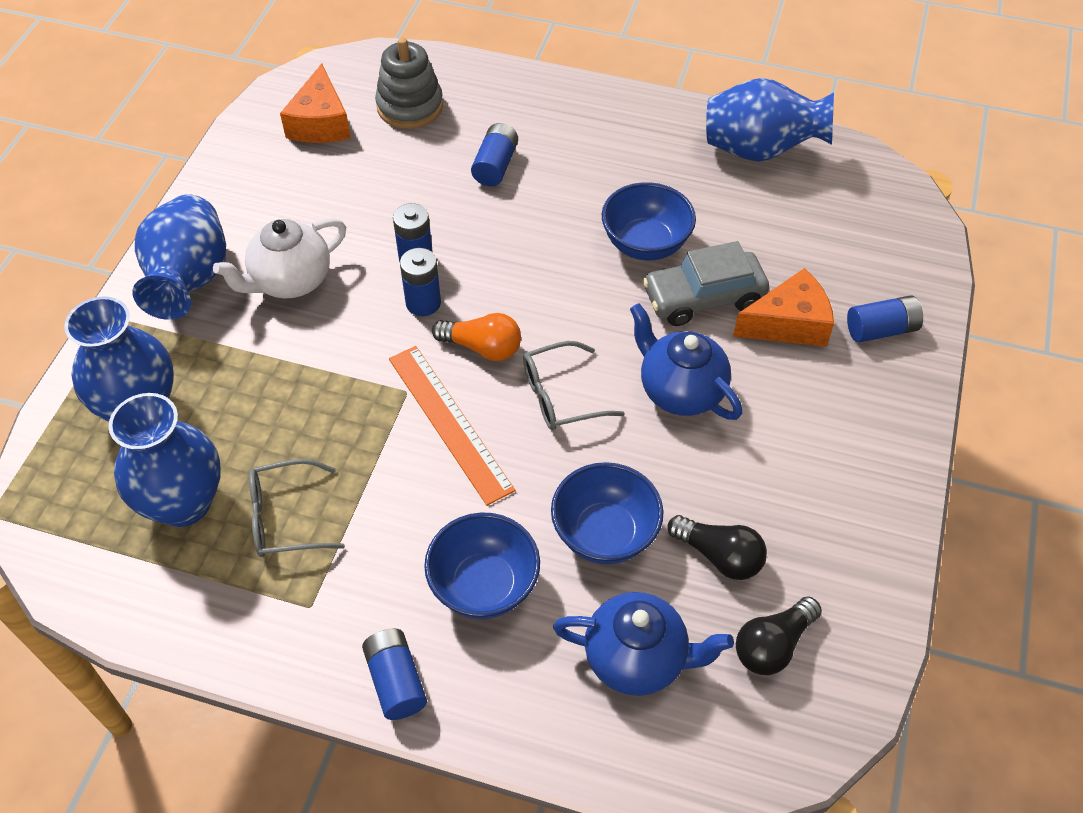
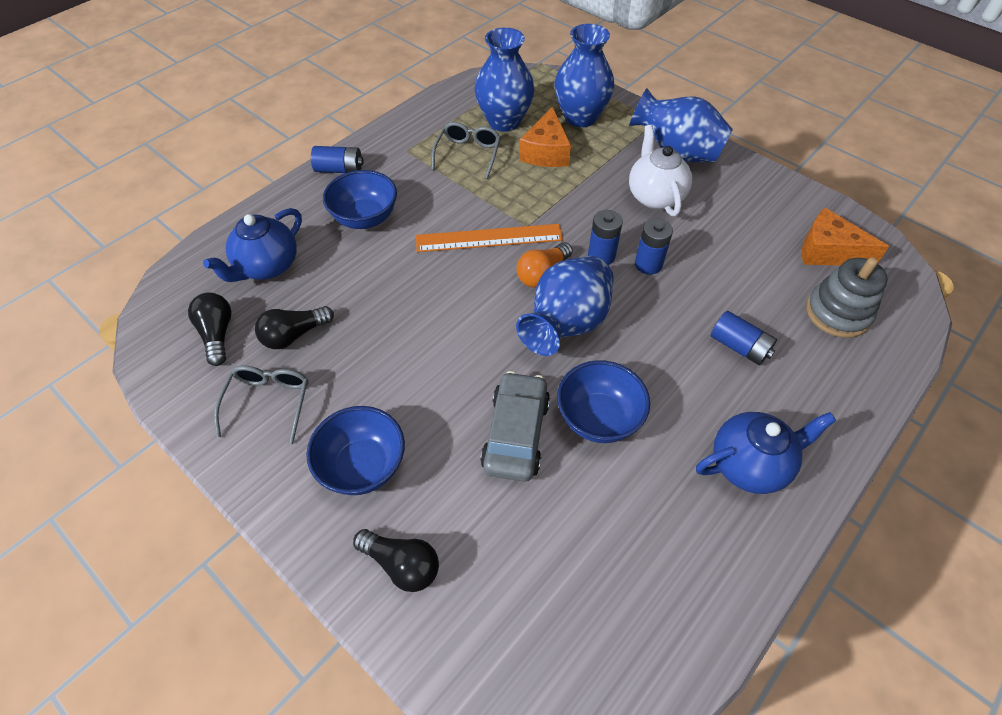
camera: 115 degrees right, 0 degrees up
grey glasses [523,341,625,430] -> grey glasses moved to [214,365,309,444]
blue bowl [551,462,663,564] -> blue bowl moved to [306,406,405,495]
blue teapot [630,303,742,420] -> blue teapot moved to [696,412,836,494]
blue vase [706,78,834,162] -> blue vase moved to [516,256,614,356]
orange cheese [733,268,834,347] -> orange cheese moved to [519,107,571,167]
blue battery [847,295,923,343] -> black light bulb [353,529,439,592]

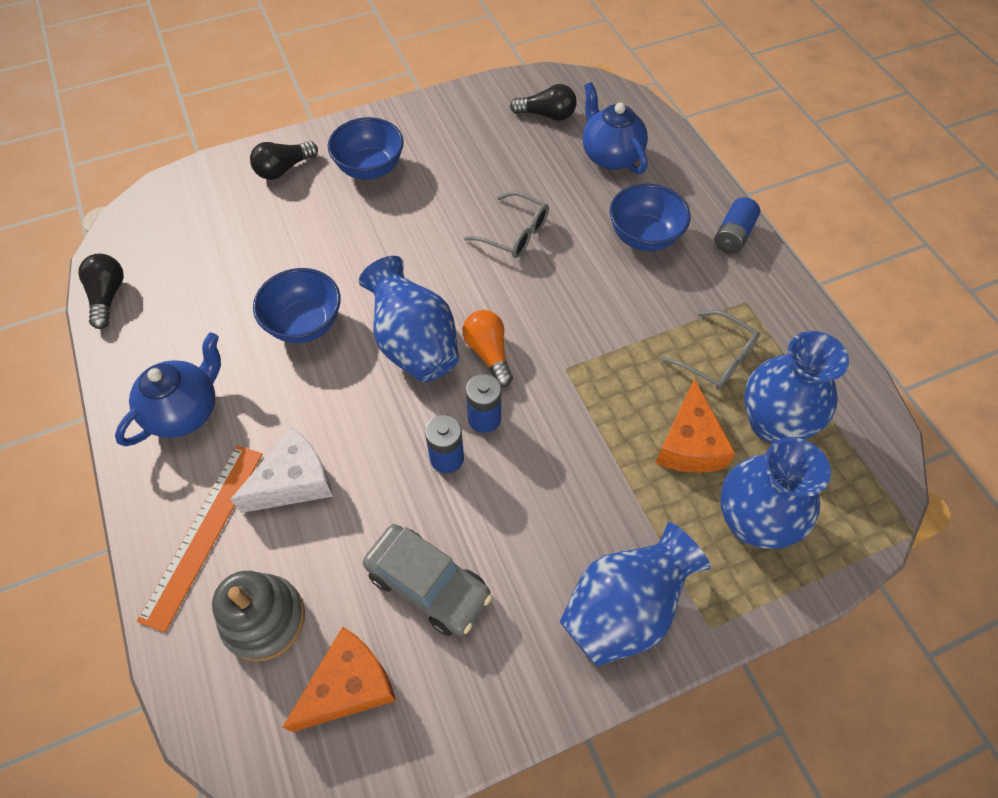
camera: 115 degrees right, 5 degrees up
grey glasses [214,365,309,444] -> grey glasses moved to [464,191,549,258]
black light bulb [255,306,334,349] -> black light bulb moved to [78,254,124,329]
orange ruler [416,224,563,252] -> orange ruler moved to [137,445,263,632]
grey car [480,371,550,482] -> grey car moved to [363,524,492,636]
orange cheese [519,107,571,167] -> orange cheese turned 120 degrees counterclockwise [655,378,736,473]
white teapot [629,125,692,216] -> none
blue teapot [696,412,836,494] -> blue teapot turned 150 degrees counterclockwise [115,332,221,446]
blue battery [711,311,777,365] -> white cheese [230,427,333,513]

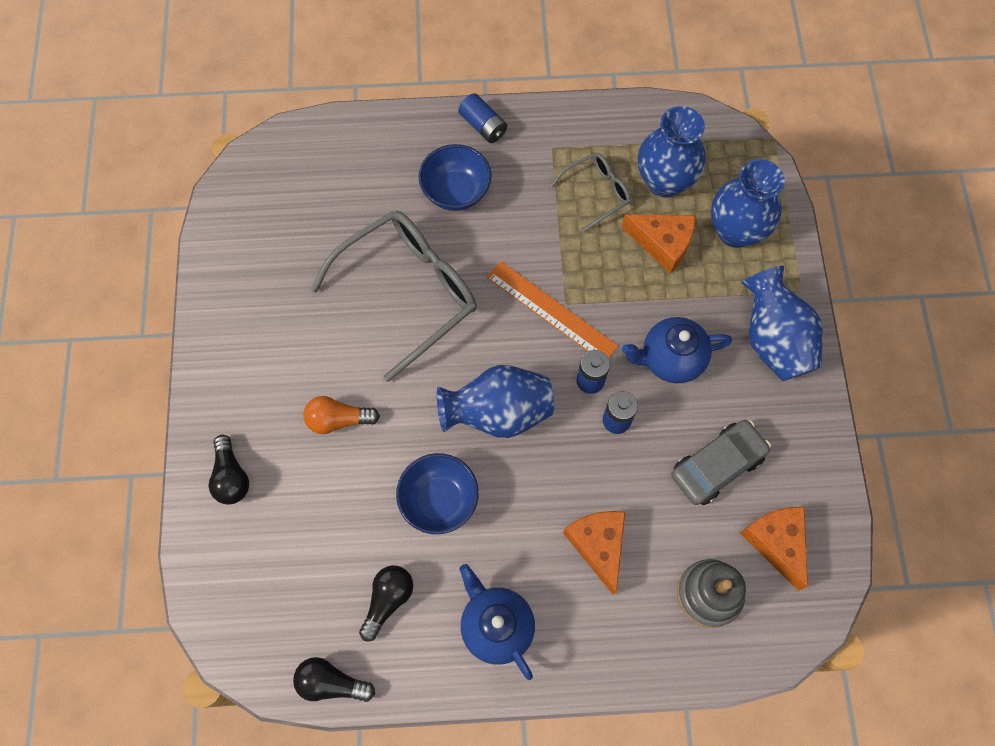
camera: 70 degrees left, 10 degrees up
orange ruler [137,445,263,632] -> orange ruler moved to [487,261,618,358]
white cheese [230,427,333,513] -> orange cheese [563,511,626,595]
blue bowl [328,117,404,180] -> none
orange light bulb [462,310,513,387] -> orange light bulb moved to [303,396,380,434]
grey glasses [464,191,549,258] -> grey glasses [311,211,477,382], size x1.99
black light bulb [510,84,577,121] -> black light bulb moved to [359,565,413,642]
blue teapot [583,82,648,174] -> blue teapot moved to [622,317,732,383]

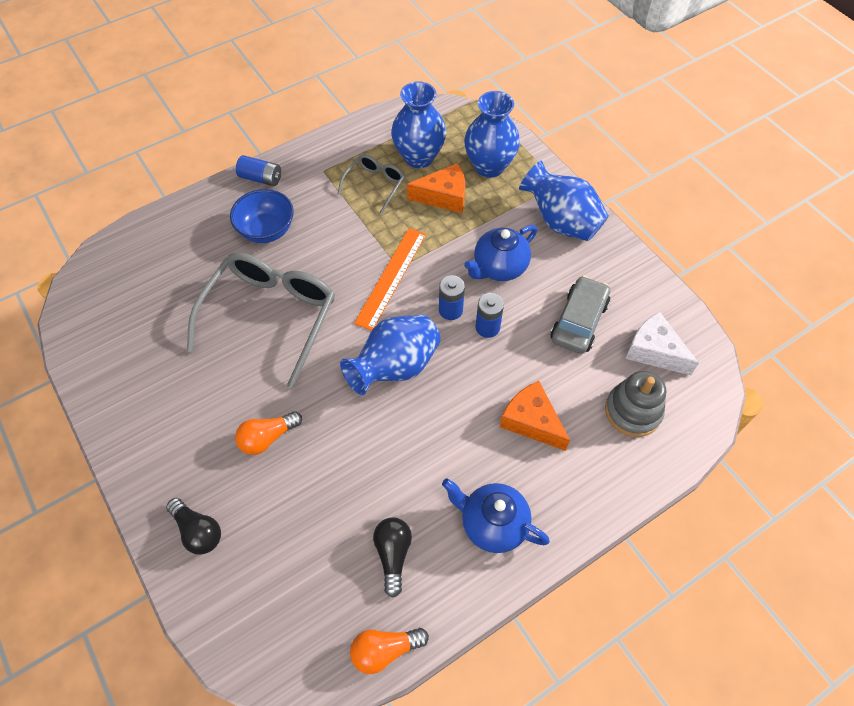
camera: 30 degrees left, 10 degrees down
black light bulb [293,657,375,702] -> orange light bulb [350,628,429,674]
blue bowl [396,453,479,534] -> none
orange ruler [487,261,618,358] -> orange ruler turned 75 degrees counterclockwise [354,228,426,331]
orange cheese [740,507,808,591] -> white cheese [625,312,699,375]

